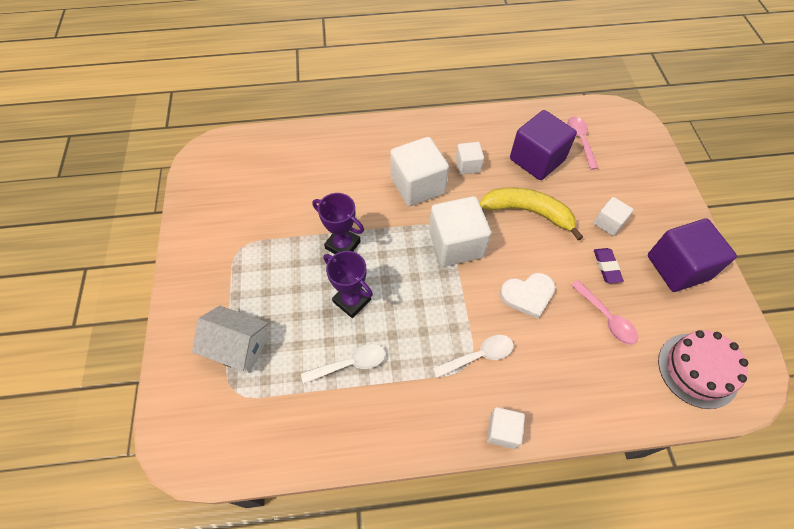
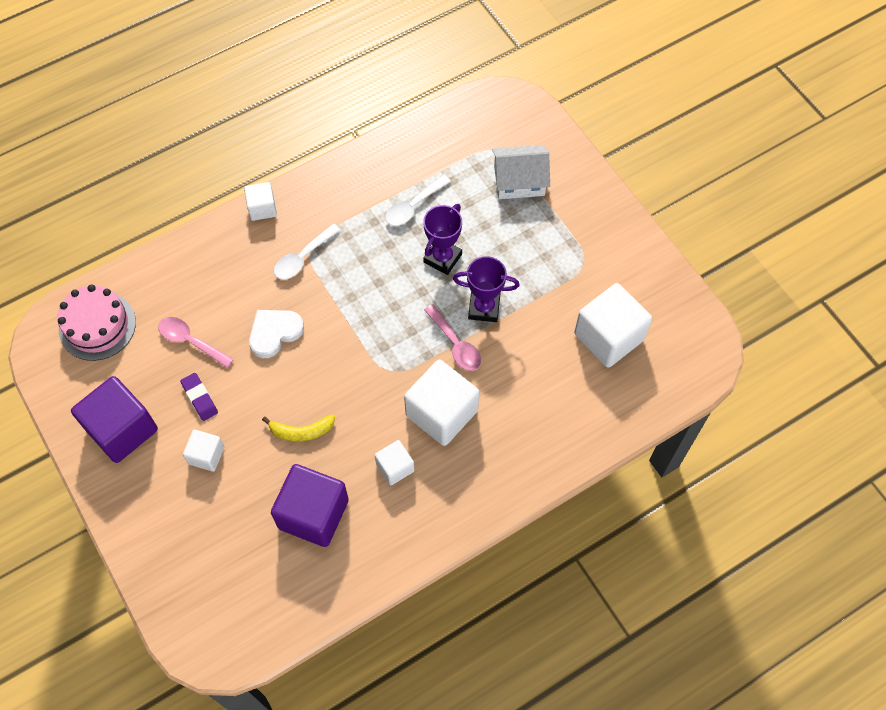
camera: 155 degrees right, 5 degrees up
purple trophy [324,251,373,318] -> purple trophy turned 75 degrees counterclockwise [423,204,462,275]
white cube [429,196,491,266] -> white cube moved to [574,283,652,368]
yellow banana [480,187,583,240] -> yellow banana [262,414,335,441], size x0.58
pink spoon [567,116,598,170] -> pink spoon moved to [424,304,481,371]

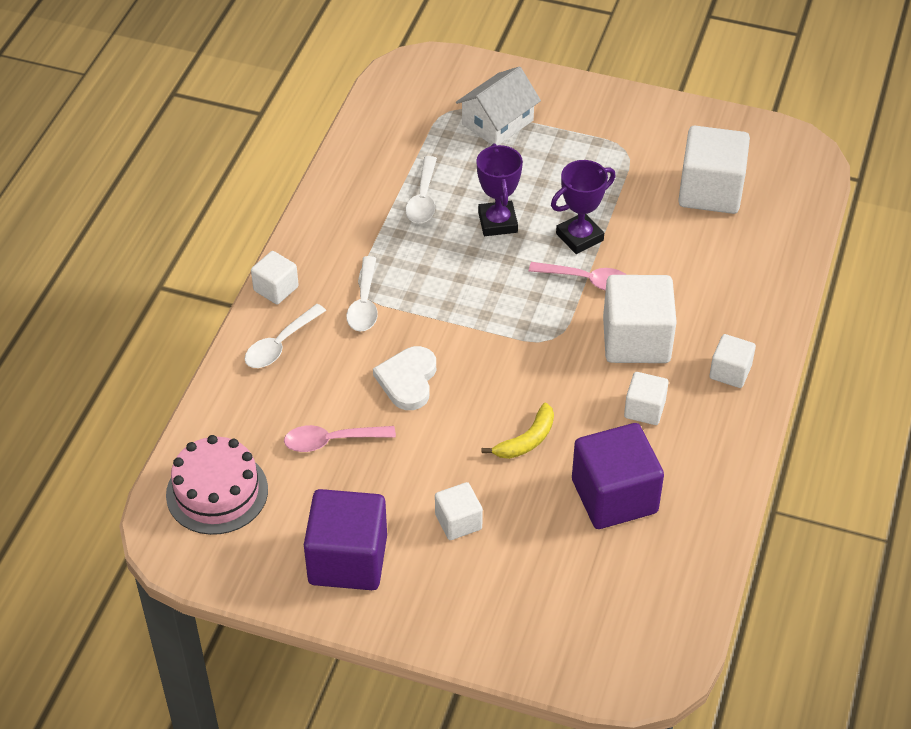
camera: 40 degrees left, 15 degrees down
purple eraser [180,373,218,421] -> none
none -> white spoon [245,304,326,368]
none -> white cube [709,334,756,388]

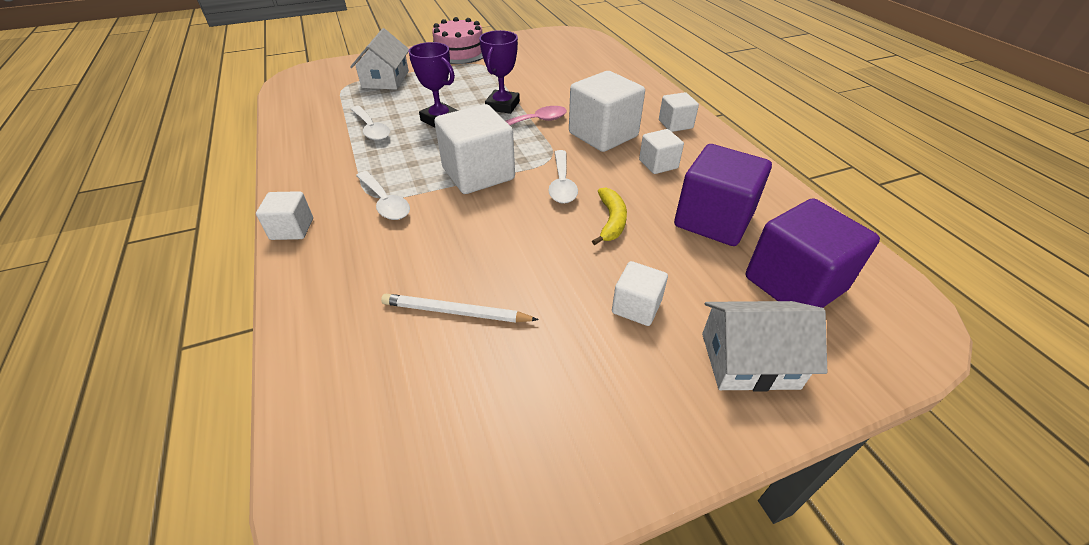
camera: 40 degrees left, 5 degrees down
pink cake [166,435,268,535] -> pink cake moved to [432,17,483,64]
white spoon [245,304,326,368] -> white spoon moved to [548,150,578,204]
pink spoon [284,425,396,452] -> white pencil [381,294,539,323]
purple cube [304,489,387,590] -> purple cube moved to [746,198,880,308]
white heart [373,346,436,410] -> none
white cube [678,126,750,214] -> white cube moved to [434,104,515,194]
none -> white house [702,301,827,392]

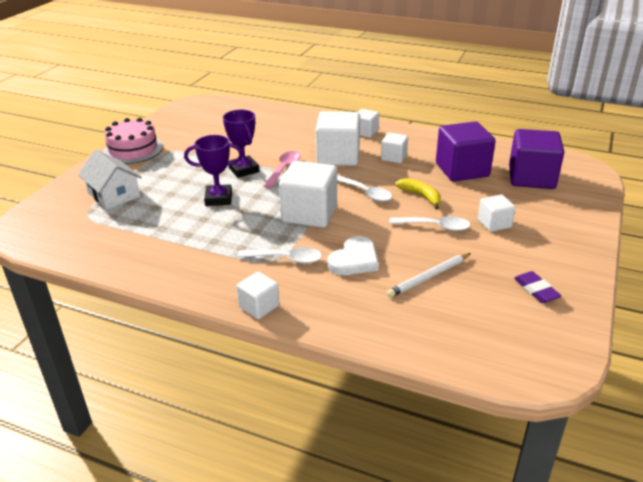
camera: 45 degrees left, 10 degrees down
white spoon [351,106,390,141] -> white spoon moved to [389,216,470,231]
white house [702,301,827,392] -> none
none -> white heart [328,236,379,275]
none -> purple eraser [514,271,561,303]

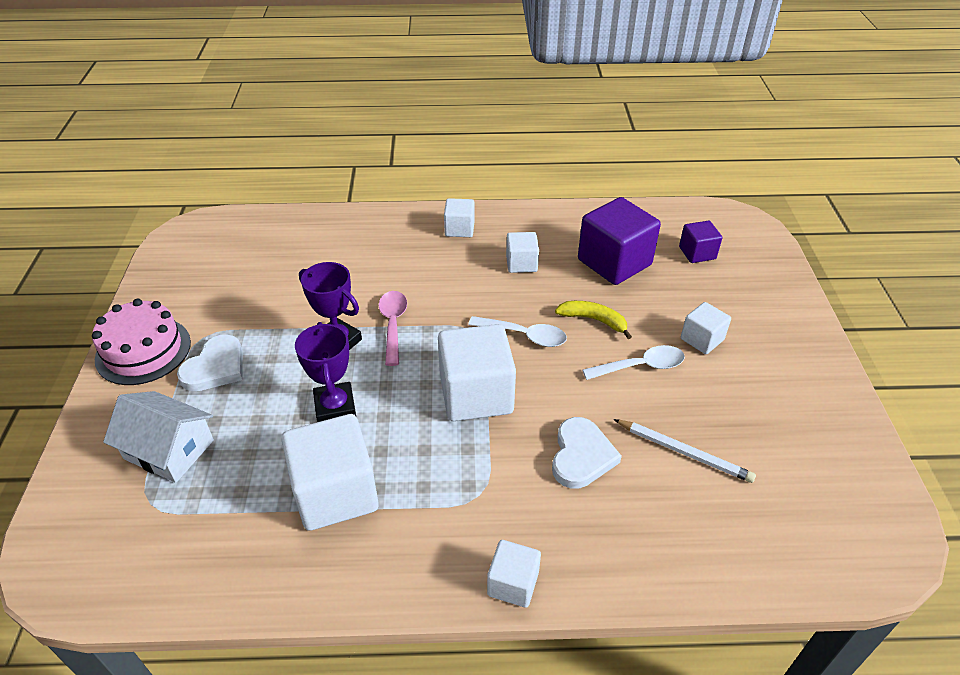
camera: 25 degrees left, 10 degrees up
purple trophy [184,135,243,206] -> purple trophy turned 75 degrees counterclockwise [295,322,356,422]
white spoon [237,247,322,264] -> none
white cube [316,111,360,166] -> white cube moved to [281,414,379,531]
white pencil [386,253,471,298] -> white pencil turned 90 degrees counterclockwise [614,419,756,483]
purple cube [509,129,564,189] -> purple cube [679,221,722,263], size x0.53
purple eraser [514,271,561,303] -> none
none -> white heart [177,335,243,391]

